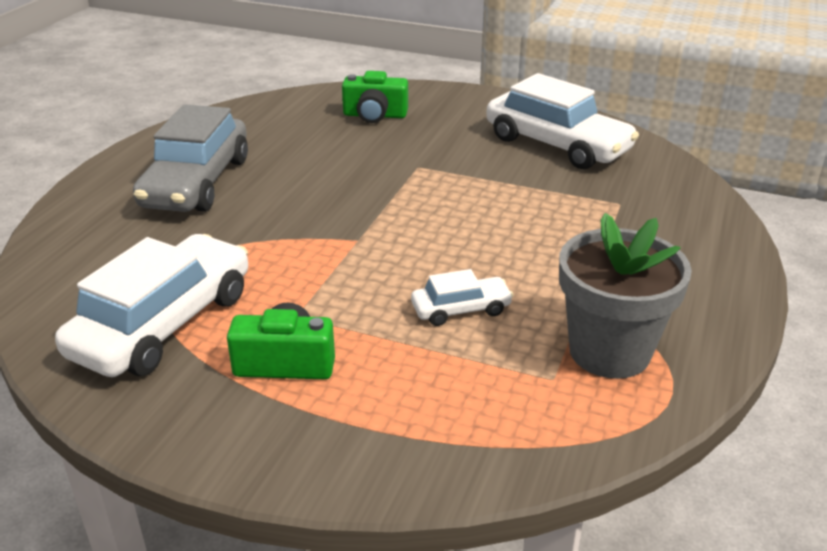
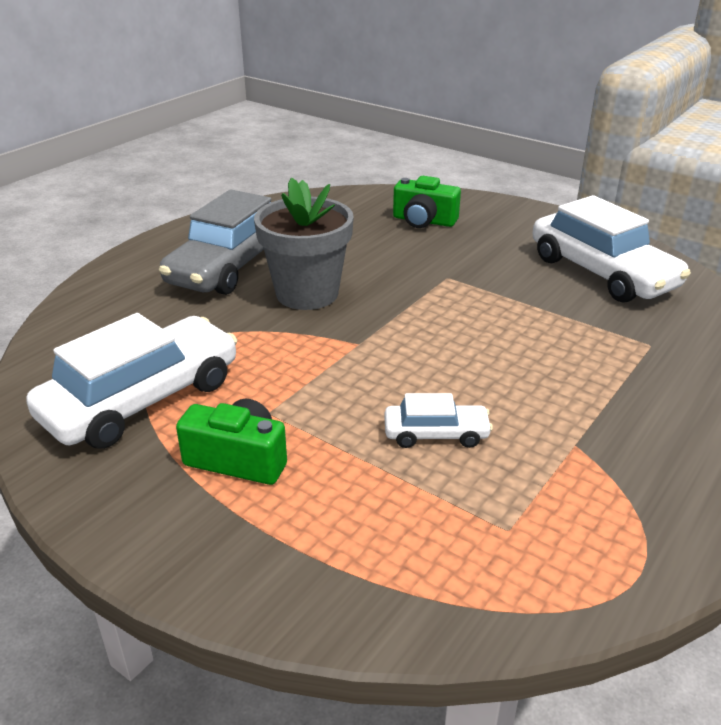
camera: 15 degrees right, 0 degrees up
grey flower pot [559,213,692,379] -> grey flower pot moved to [254,178,354,310]

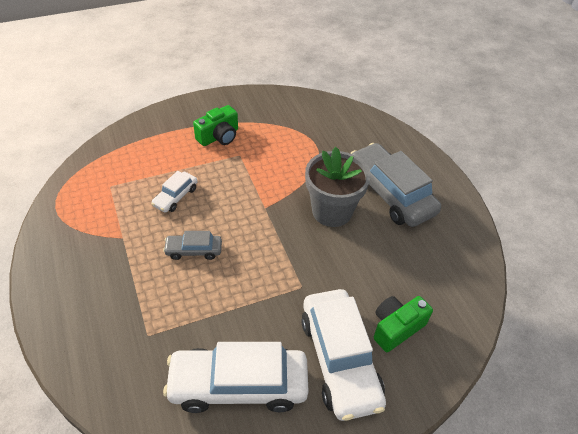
camera: 120 degrees right, 15 degrees up
white car [26,313,237,449] -> white car moved to [301,289,386,421]
none -> grey car [163,231,222,260]

